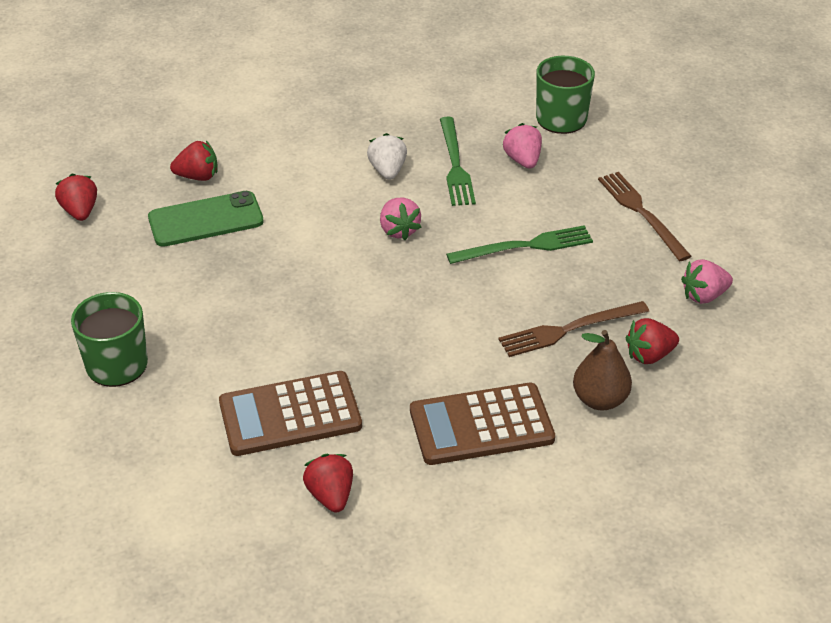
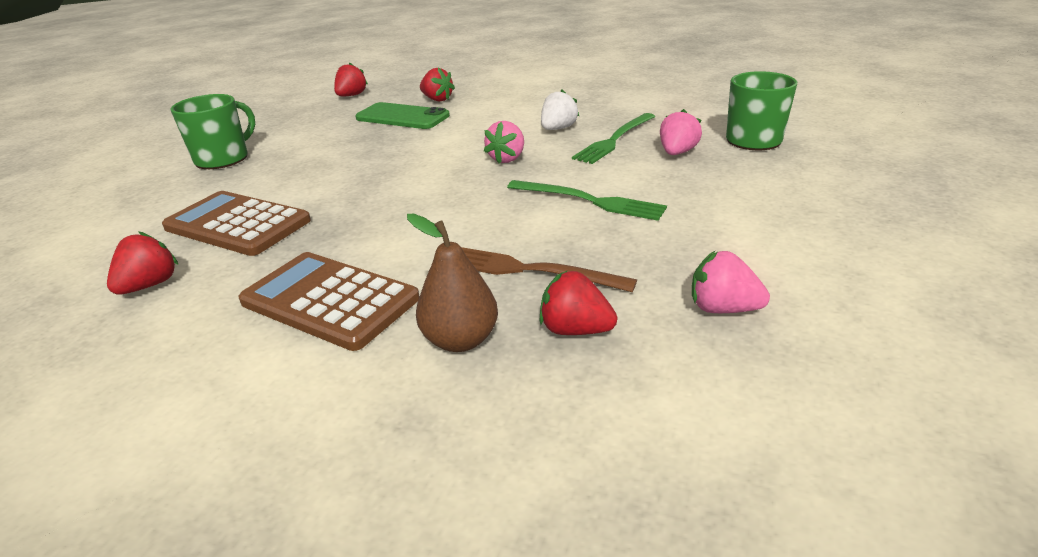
camera: 45 degrees right, 10 degrees down
brown fork [598,172,692,261] -> none

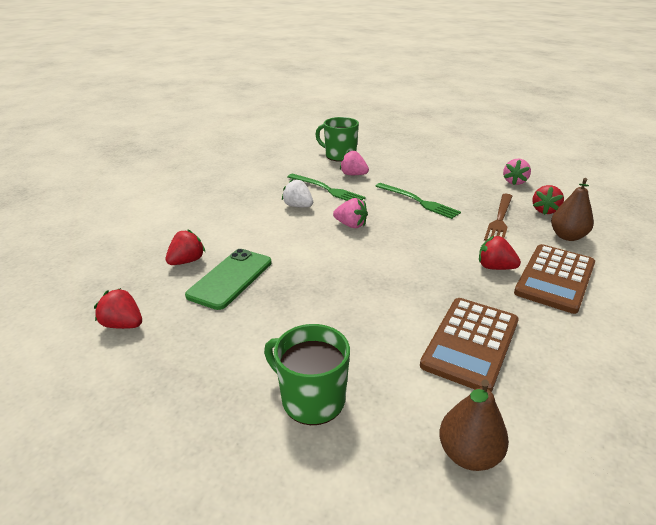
camera: 90 degrees left, 0 degrees up
red strawberry [107,231,178,295] -> red strawberry moved to [479,236,521,270]
green fork [507,180,667,221] -> green fork turned 105 degrees clockwise [375,183,461,219]
none -> brown pear [439,380,509,471]

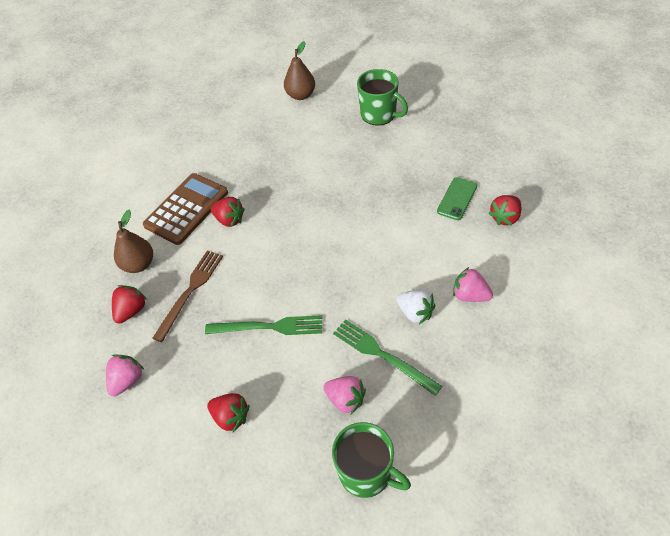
camera: 175 degrees left, 20 degrees up
red strawberry [94,288,142,329] -> red strawberry moved to [207,393,250,432]
green phone [185,249,272,310] -> green phone [437,177,477,220], size x0.67
pink strawberry [333,198,368,228] -> pink strawberry moved to [453,267,493,302]
green fork [375,183,461,219] -> green fork turned 135 degrees clockwise [205,315,322,335]
brown calculator [420,298,519,392] -> none

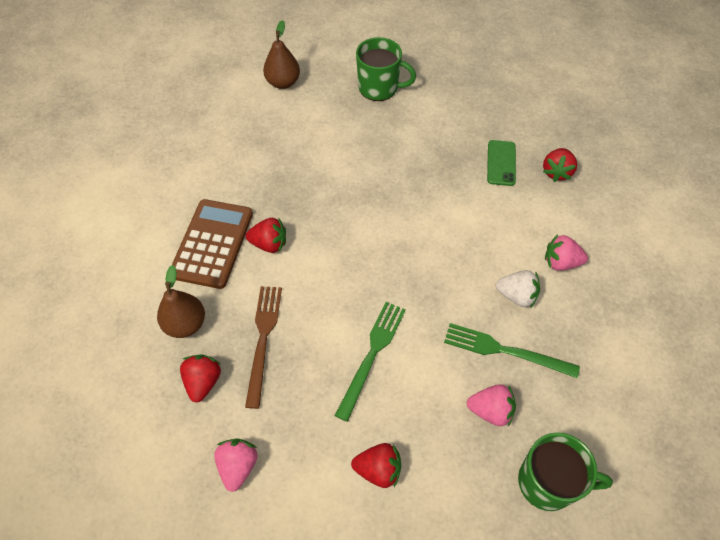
camera: 25 degrees left, 5 degrees up
green fork [205,315,322,335] -> green fork turned 45 degrees counterclockwise [335,302,406,422]

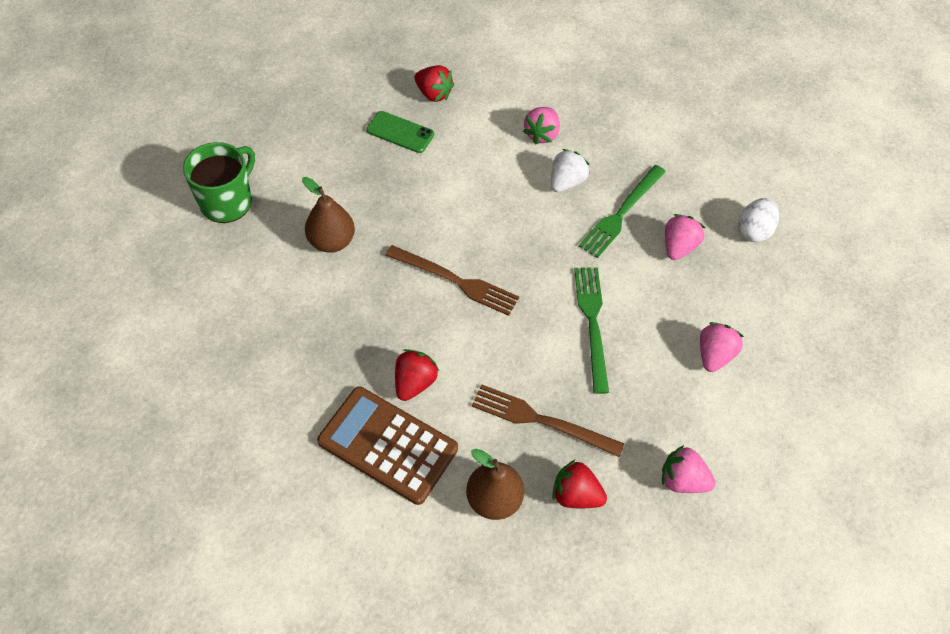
camera: 75 degrees left, 0 degrees up
brown pear [263,20,300,89] -> brown pear moved to [302,177,355,253]
green fork [335,302,406,422] -> green fork turned 45 degrees clockwise [574,267,609,394]
red strawberry [351,443,401,488] -> pink strawberry [700,322,744,372]
green mug [518,432,613,511] -> white egg [738,198,779,242]
none -> brown fork [385,245,519,316]

